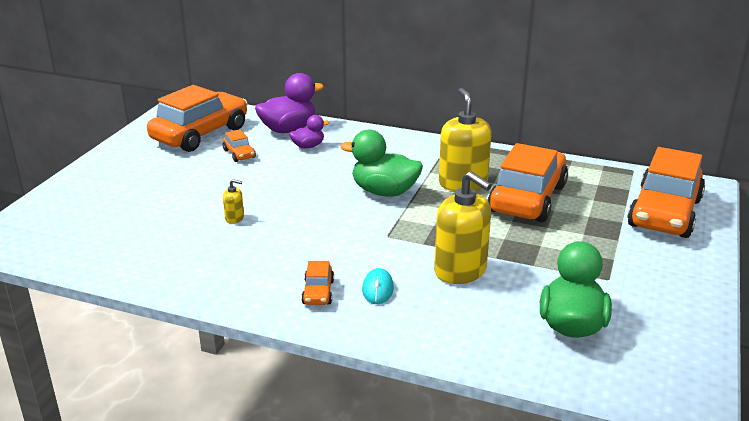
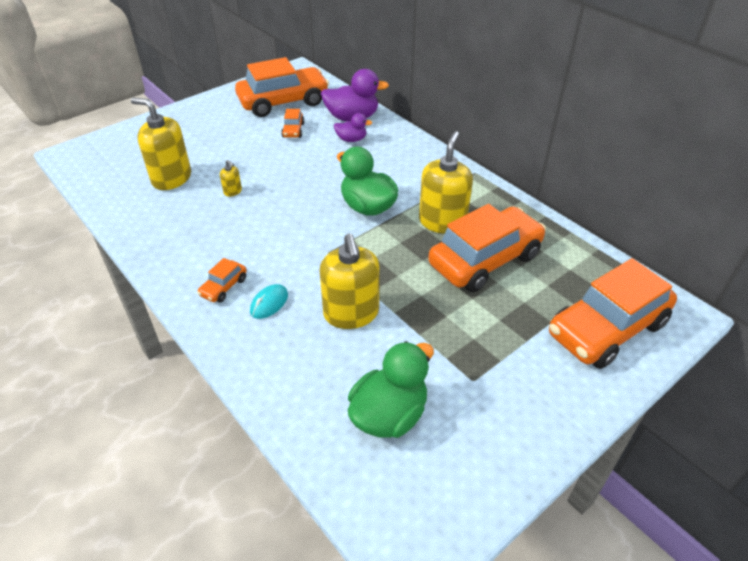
camera: 30 degrees right, 15 degrees up
none -> yellow soap dispenser [131,98,191,190]

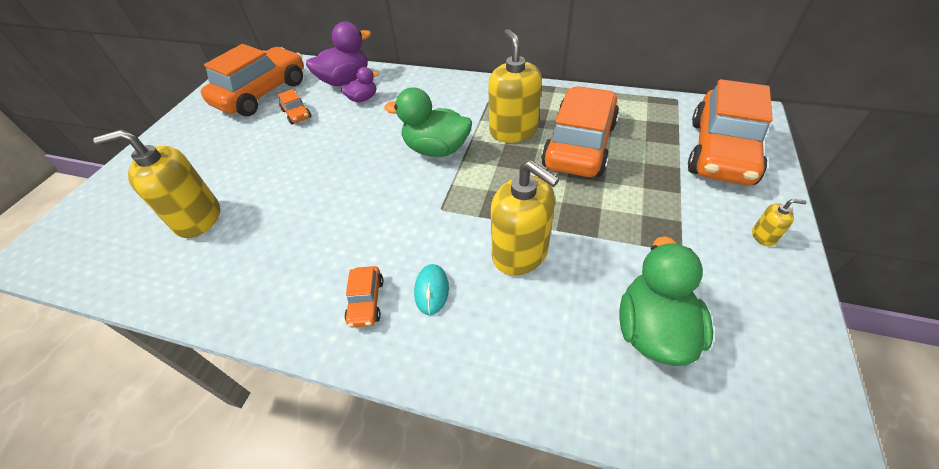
camera: 30 degrees left, 5 degrees up
yellow soap dispenser [220,160,242,197] -> yellow soap dispenser moved to [752,199,807,246]

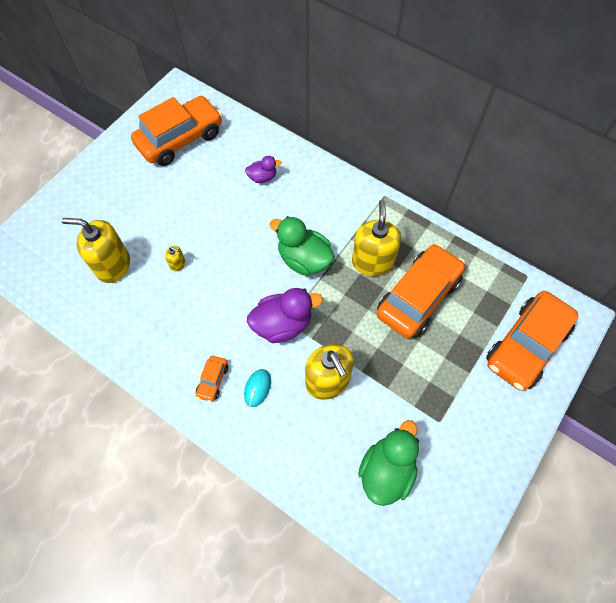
camera: 15 degrees right, 15 degrees up
orange car [278,89,311,125] -> none
purple duck [306,22,371,86] -> purple duck moved to [247,288,323,343]
yellow soap dispenser [752,199,807,246] -> yellow soap dispenser moved to [165,246,185,272]

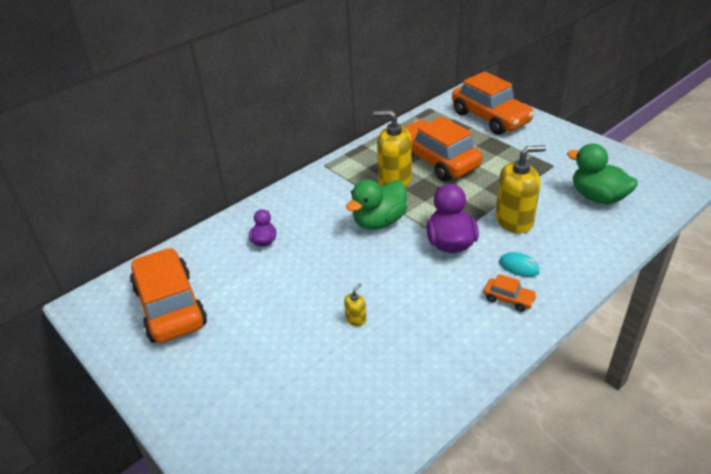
camera: 75 degrees left, 25 degrees down
yellow soap dispenser [62,218,130,283] -> none

